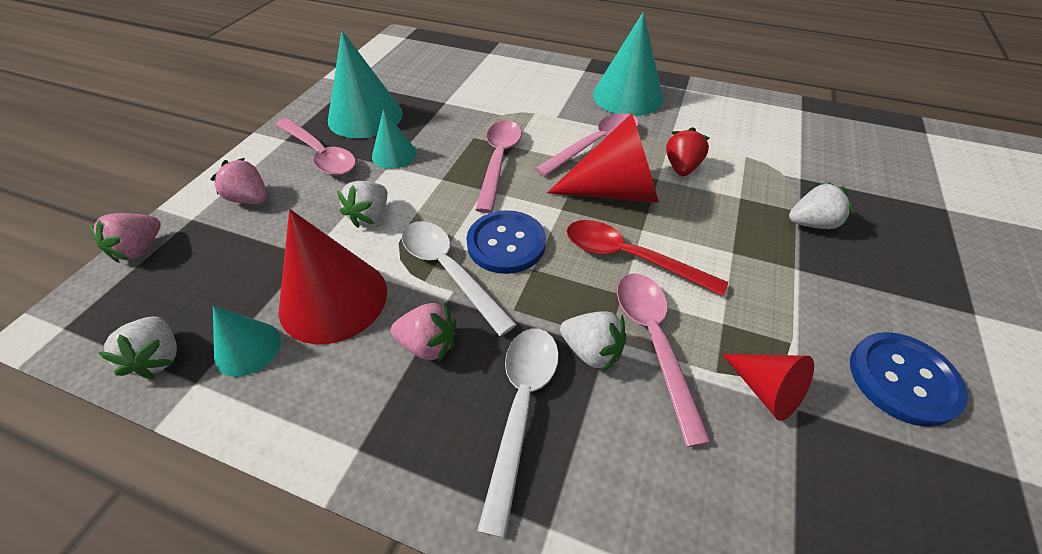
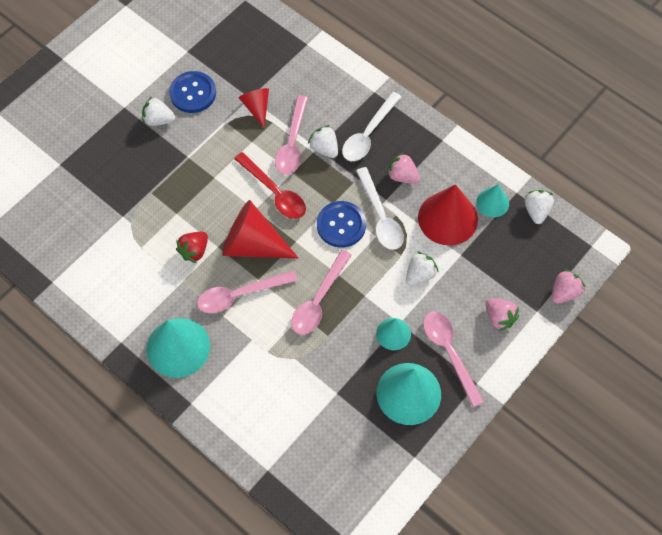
camera: 160 degrees left, 15 degrees up
white strawberry [789,182,853,229] -> white strawberry moved to [142,96,175,126]

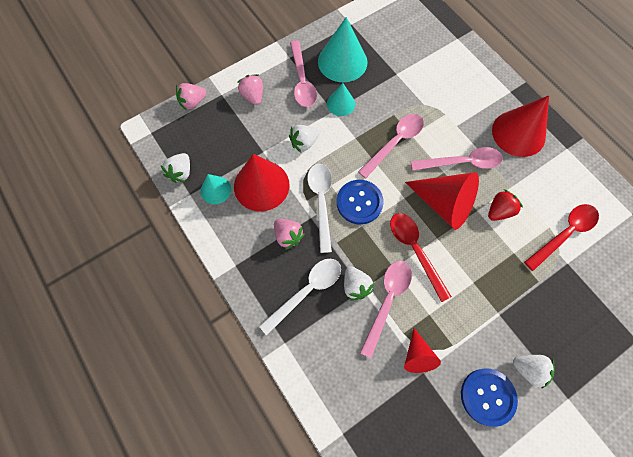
camera: 165 degrees left, 5 degrees up
turquoise cone [147,318,210,378] -> red cone [492,96,549,157]
none -> red spoon [524,204,599,271]

